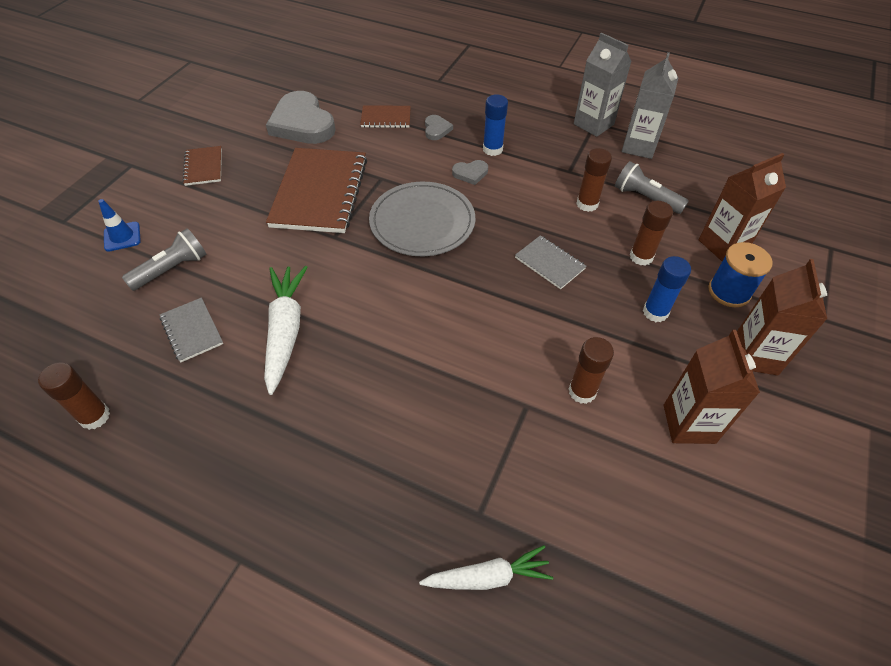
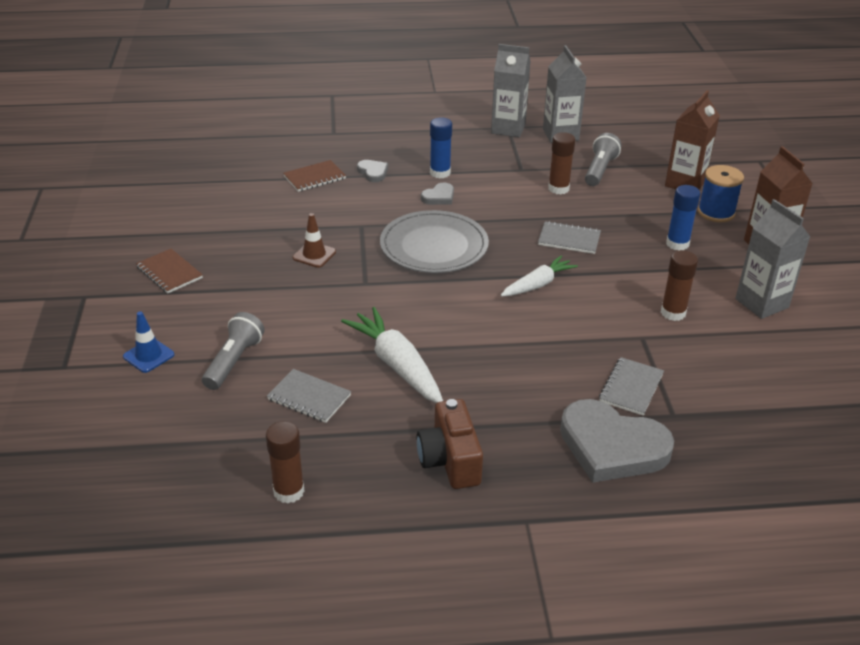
camera: 30 degrees left, 15 degrees down
grey heart [266,91,335,144] -> grey heart moved to [560,399,674,483]
brown notebook [266,148,367,233] -> brown traffic cone [292,213,336,268]
white carrot [419,545,553,590] -> white carrot moved to [501,255,578,297]
grey flashlight [615,161,689,214] -> grey flashlight turned 105 degrees clockwise [585,133,621,186]
brown glue stick [630,201,673,266] -> none
brown carton [664,330,760,444] -> grey carton [735,199,810,319]
none -> brown camera [417,399,483,489]
none -> grey notebook [599,357,664,416]

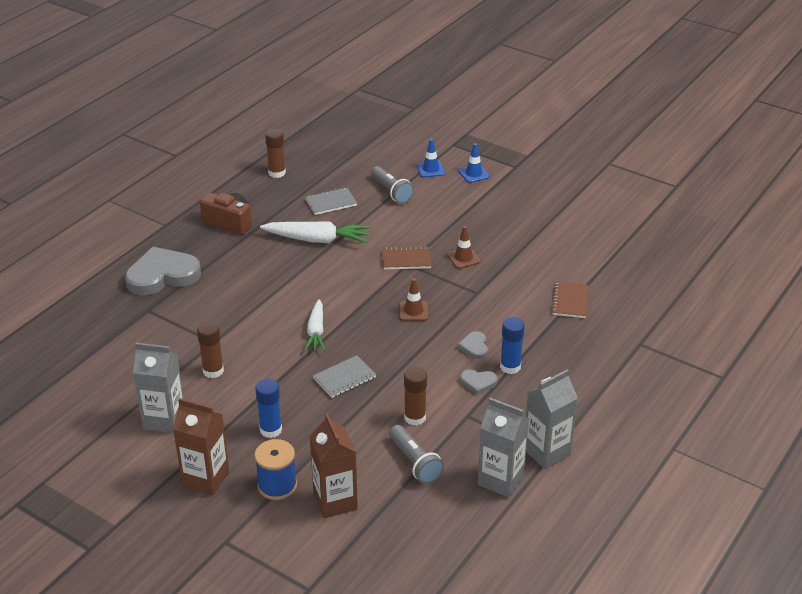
camera: 130 degrees right, 0 degrees up
brown notebook [136,249,203,293] -> brown notebook moved to [382,246,431,269]
grey heart [357,160,388,182] -> grey heart moved to [460,370,498,395]
grey plate [380,210,489,273] -> brown traffic cone [399,278,428,321]
grey notebook [599,357,664,416] -> none
none -> blue traffic cone [458,143,490,183]

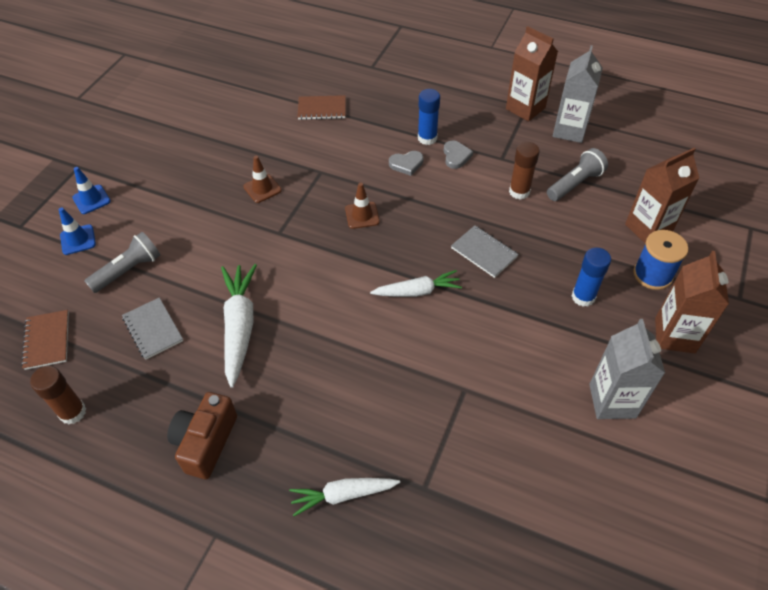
camera: 100 degrees left, 15 degrees up
grey heart [125,247,201,296] -> white carrot [289,478,400,516]
brown glue stick [197,321,224,378] -> none
brown notebook [382,246,431,269] -> brown notebook moved to [21,310,69,370]
grey carton [526,369,578,469] -> brown carton [506,26,558,122]

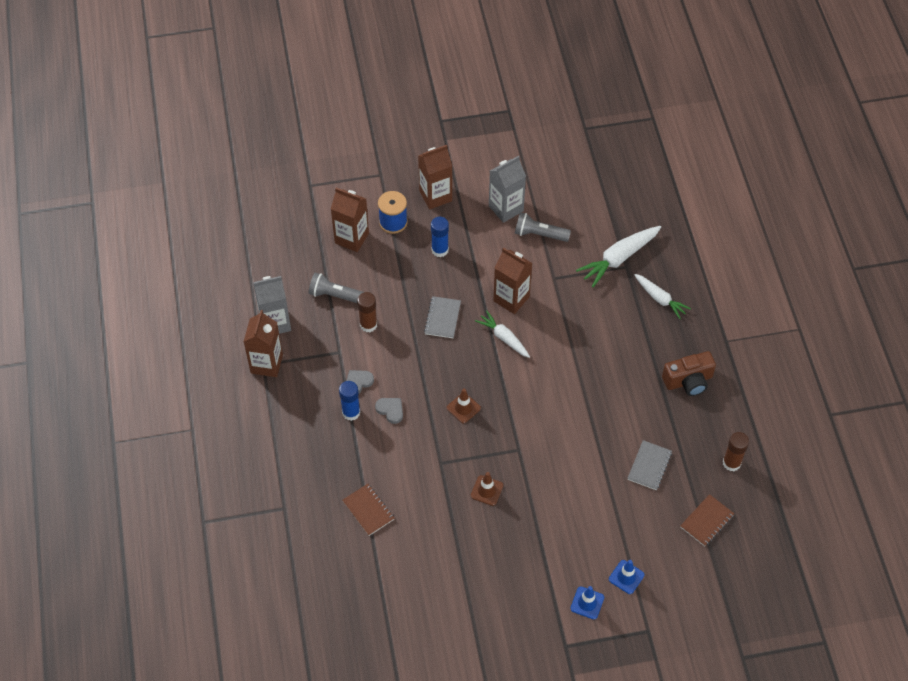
camera: 125 degrees left, 5 degrees up
grey flashlight [85,232,160,293] -> grey flashlight moved to [515,212,571,242]
white carrot [221,264,257,388] -> white carrot moved to [576,226,661,287]
none -> brown carton [493,247,532,314]

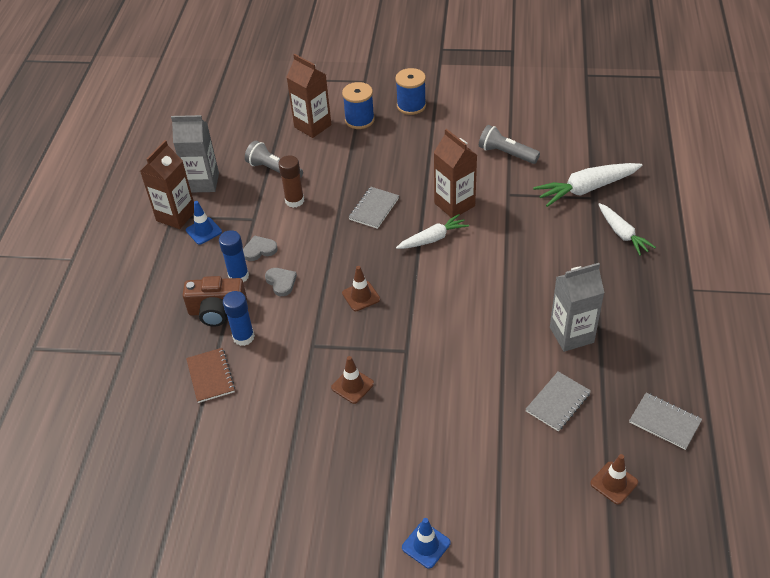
camera: 20 degrees right, 10 degrees down
brown carton [418,145,452,209] -> blue spool [395,68,426,115]
blue glue stick [431,217,449,257] -> blue glue stick moved to [223,291,255,346]
white carrot [475,310,530,358] -> white carrot turned 90 degrees clockwise [396,214,469,249]
grey carton [489,156,526,223] -> grey carton moved to [550,263,605,352]
blue traffic cone [609,560,645,594] -> blue traffic cone moved to [186,201,222,245]
brown camera [662,351,716,396] -> brown camera moved to [183,276,247,326]
brown notebook [680,494,734,546] -> brown traffic cone [590,454,638,505]
brown glue stick [723,432,749,471] -> grey notebook [629,392,702,450]

